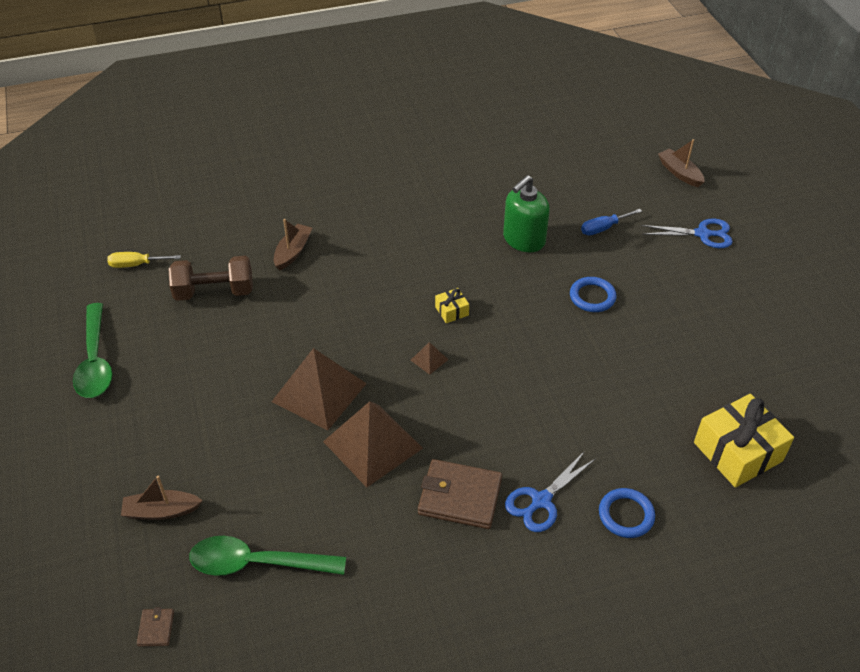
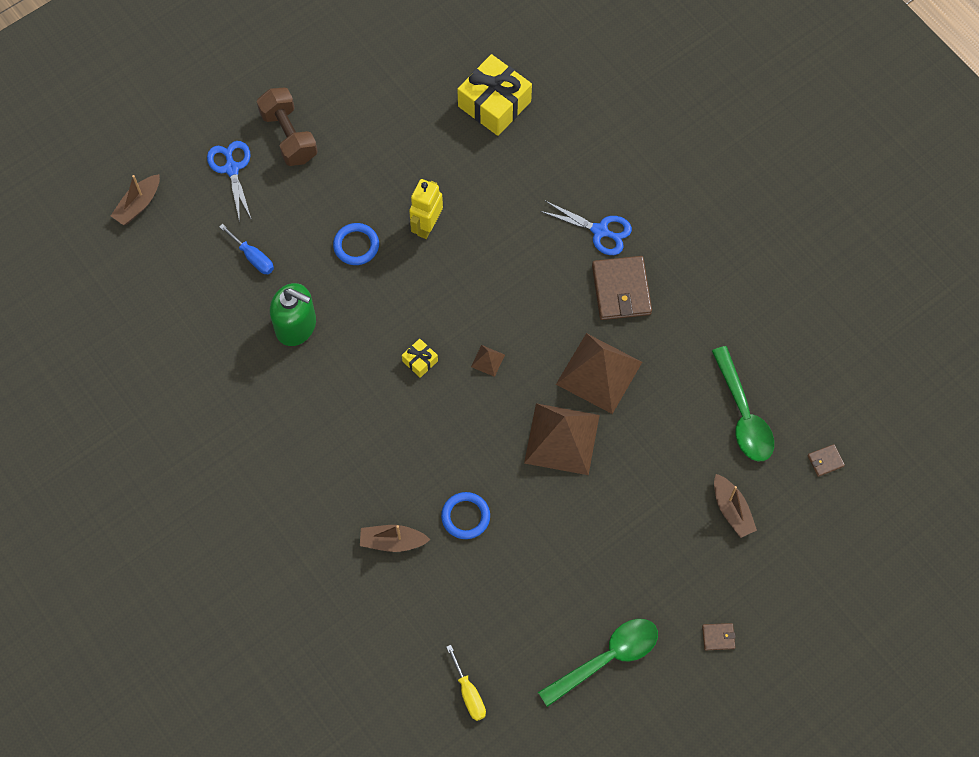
camera: 110 degrees left, 20 degrees up
brown dumbbell [169,256,253,301] -> brown dumbbell moved to [257,88,318,166]
blue ring [599,488,655,538] -> blue ring moved to [441,492,490,539]
none -> yellow robot [409,179,443,239]
none -> brown wallet [702,623,736,651]

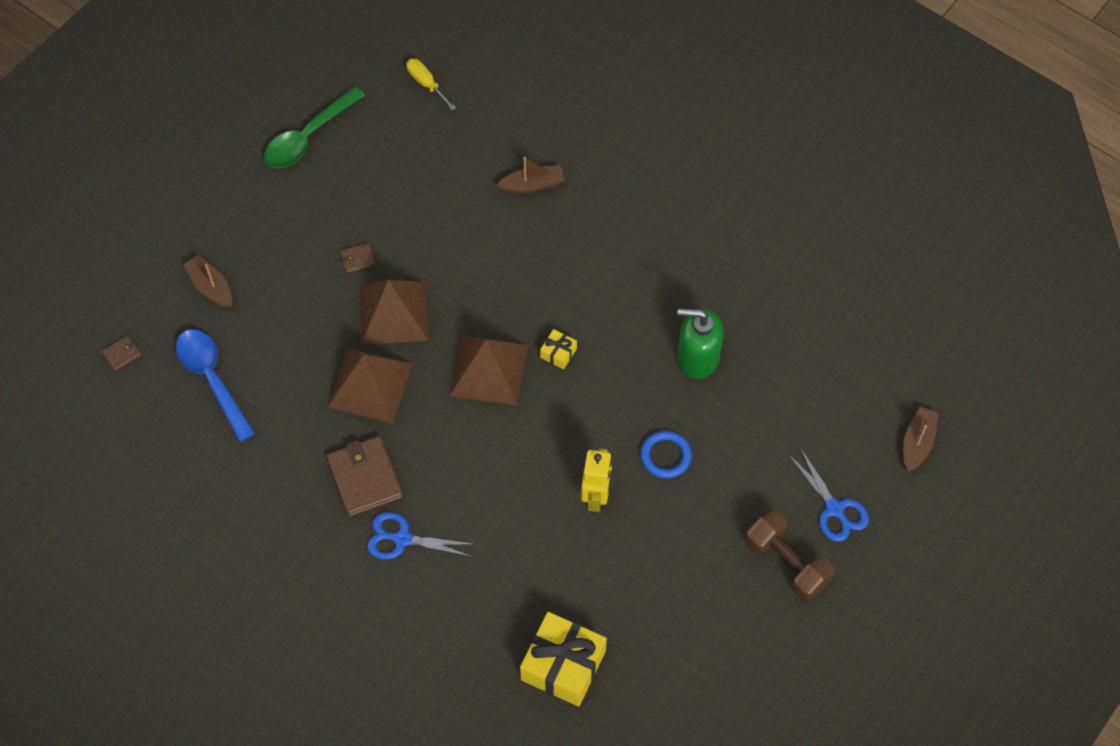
camera: 165 degrees right, 5 degrees down
blue screwdriver [219,224,274,274] -> none
blue ring [441,492,490,539] -> none
brown pyramid [471,345,505,377] -> brown pyramid [449,336,528,406], size x2.44
brown wallet [702,623,736,651] -> brown wallet moved to [340,243,375,273]
green spoon [712,346,774,461] -> blue spoon [176,329,255,442]

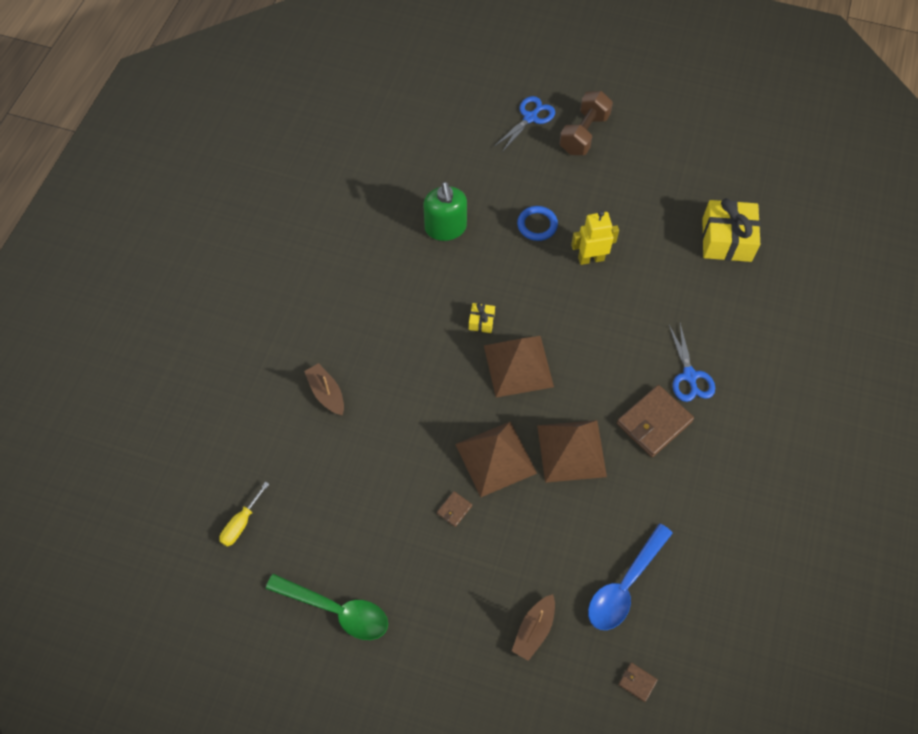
camera: 110 degrees left, 0 degrees up
brown wallet [340,243,375,273] -> brown wallet turned 75 degrees clockwise [437,491,472,527]
brown boat [903,407,939,472] -> none

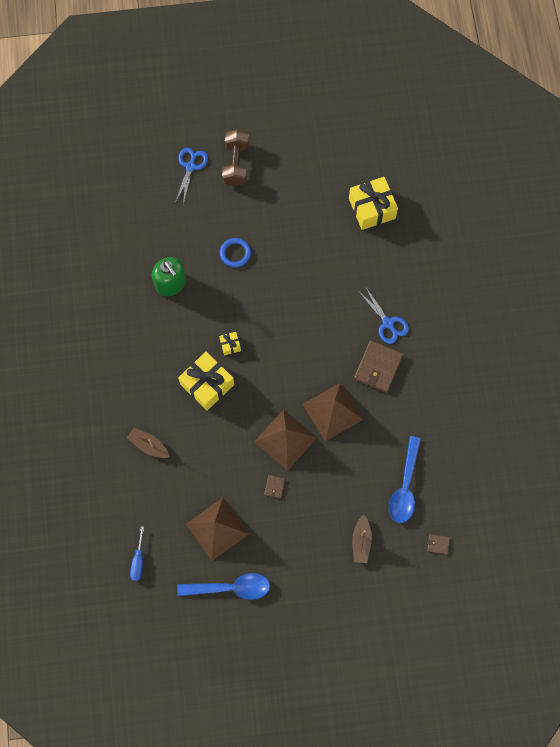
camera: 25 degrees left, 10 degrees up
yellow screwdriver [219,482,269,547] -> blue screwdriver [130,526,144,581]
green spoon [266,574,388,640] -> blue spoon [177,573,270,600]
brown pyramid [484,336,554,397] -> brown pyramid moved to [186,498,249,561]
yellow robot [571,210,619,265] -> none
none -> yellow gift [178,352,234,411]

